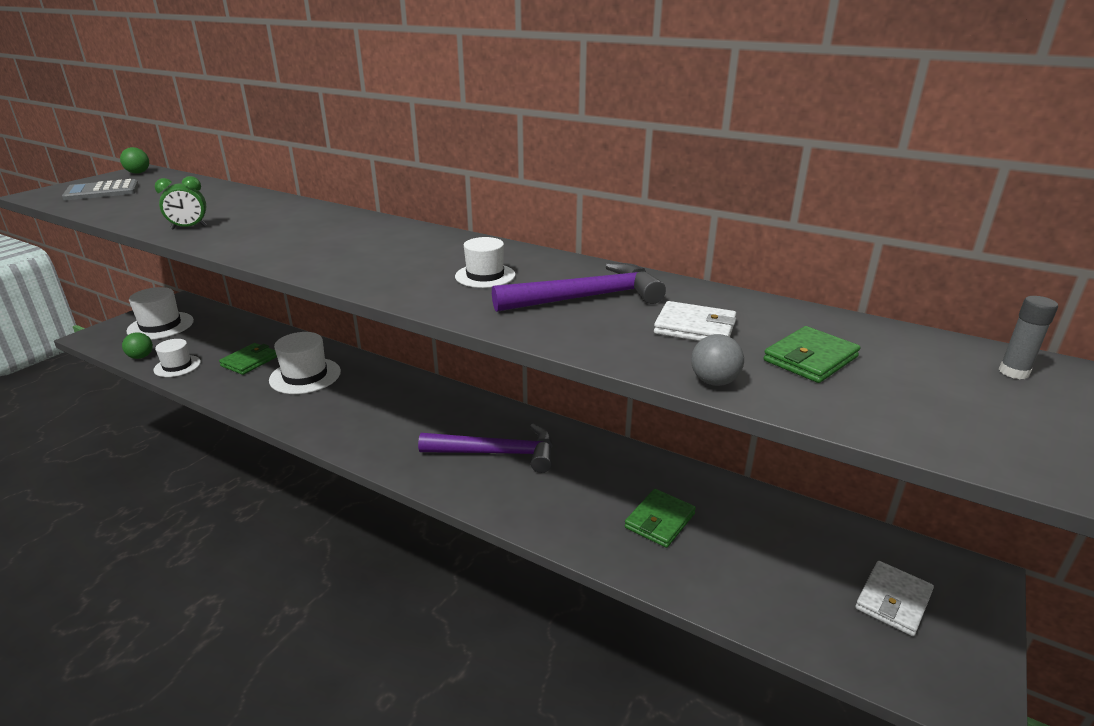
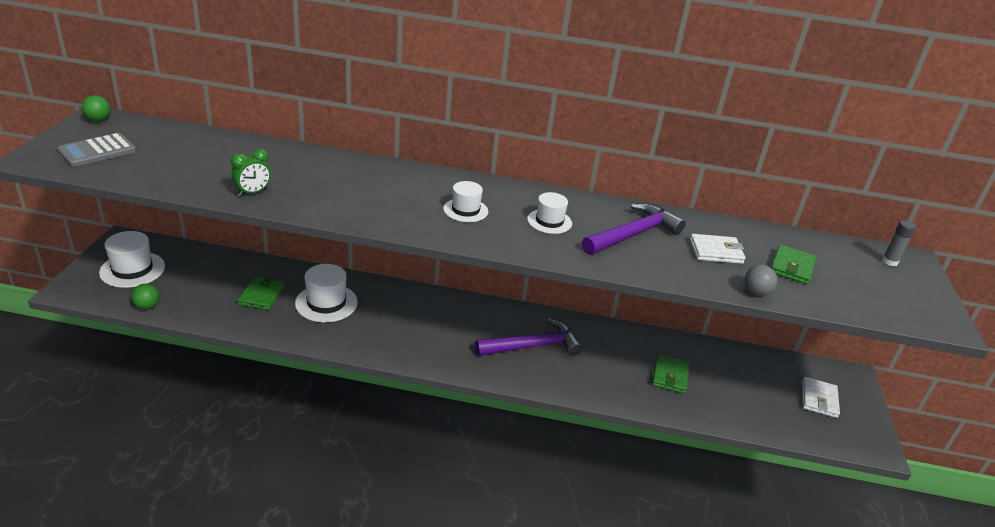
camera: 25 degrees left, 5 degrees up
white hat [153,339,201,377] -> white hat moved to [443,181,488,222]

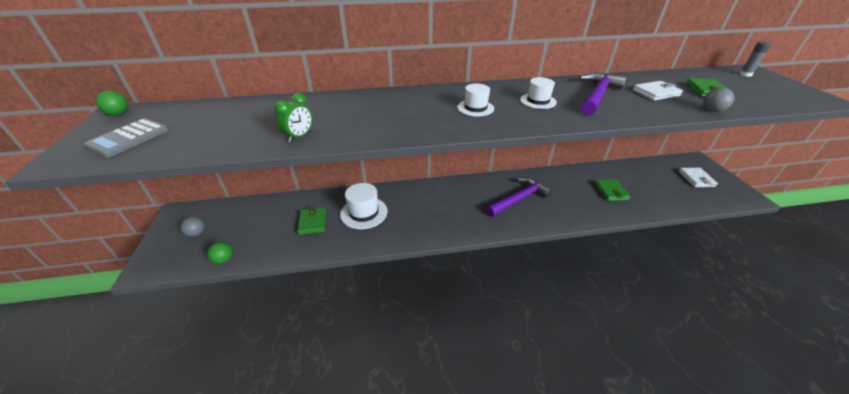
camera: 15 degrees left, 5 degrees up
white hat [99,231,165,288] -> grey ball [180,217,205,237]

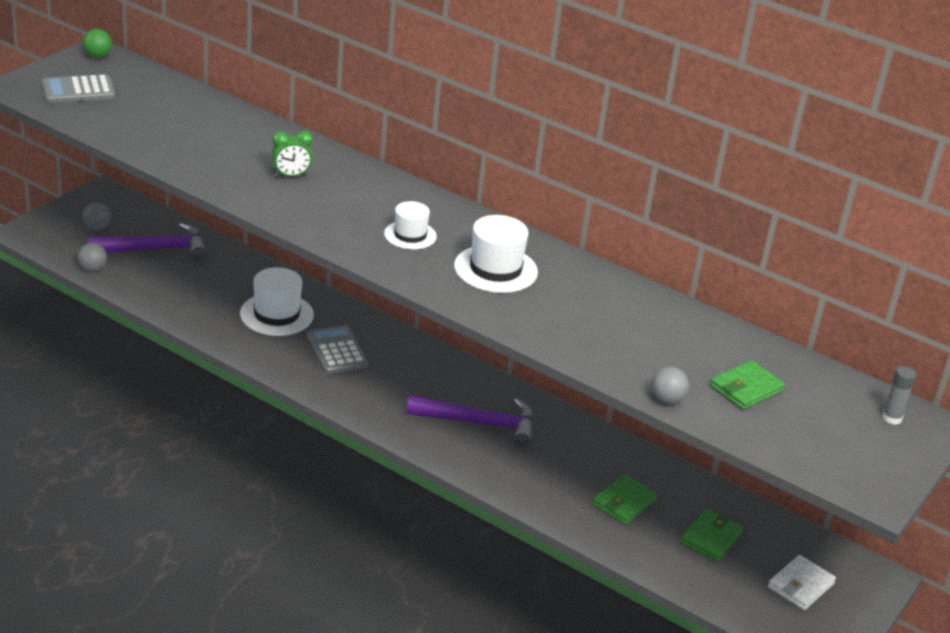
camera: 40 degrees right, 5 degrees down
green ball [207,242,233,264] -> grey ball [77,243,107,272]
green clock [275,93,312,142] -> green clock moved to [271,131,313,177]
green wallet [297,207,326,235] -> green wallet moved to [680,509,743,562]
white hat [520,77,557,109] -> white hat [454,215,538,293], size x1.56
purple hammer [579,73,627,115] -> purple hammer moved to [87,223,207,261]
white wallet [633,81,683,101] -> none
none -> grey calculator [307,325,368,374]

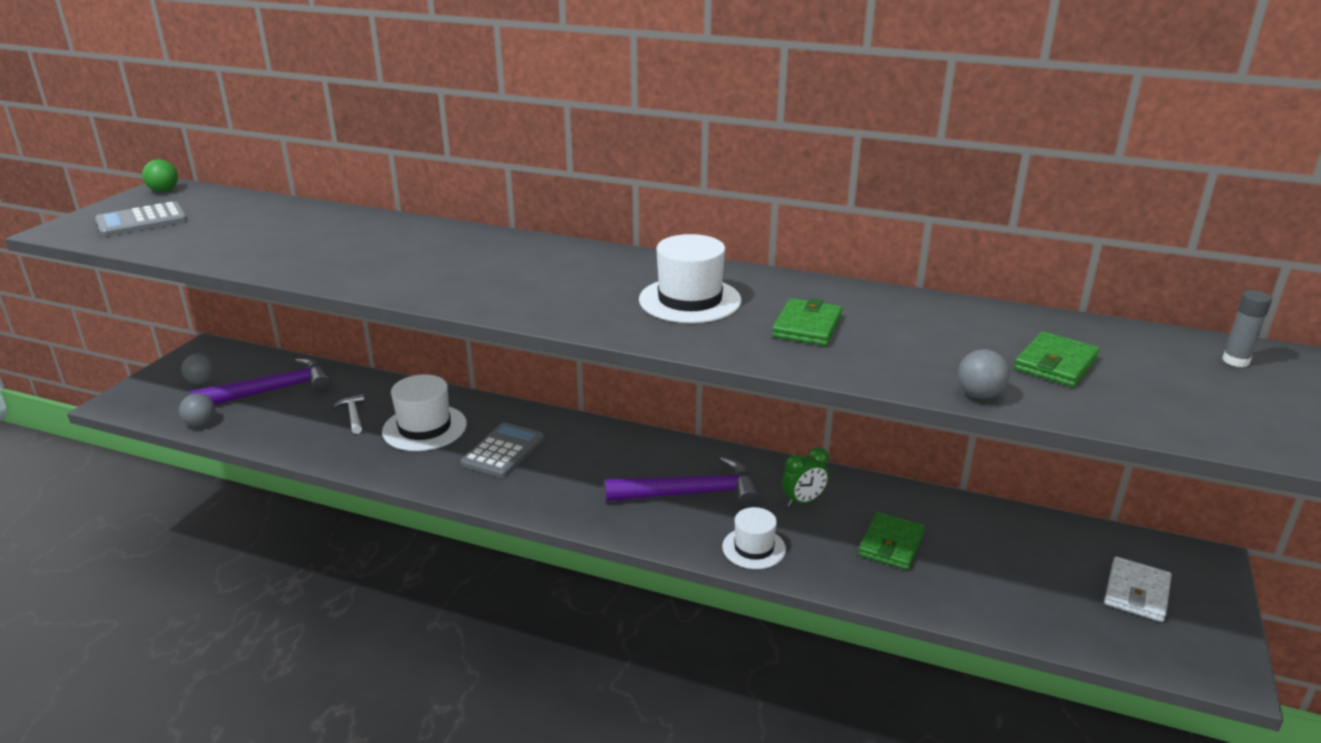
camera: 10 degrees left, 5 degrees down
green clock [271,131,313,177] -> green clock moved to [782,447,829,507]
grey calculator [307,325,368,374] -> grey calculator turned 60 degrees clockwise [461,422,544,478]
white hat [384,201,437,250] -> white hat moved to [722,507,786,569]
green wallet [680,509,743,562] -> green wallet moved to [772,298,842,346]
none -> white hammer [333,394,365,434]

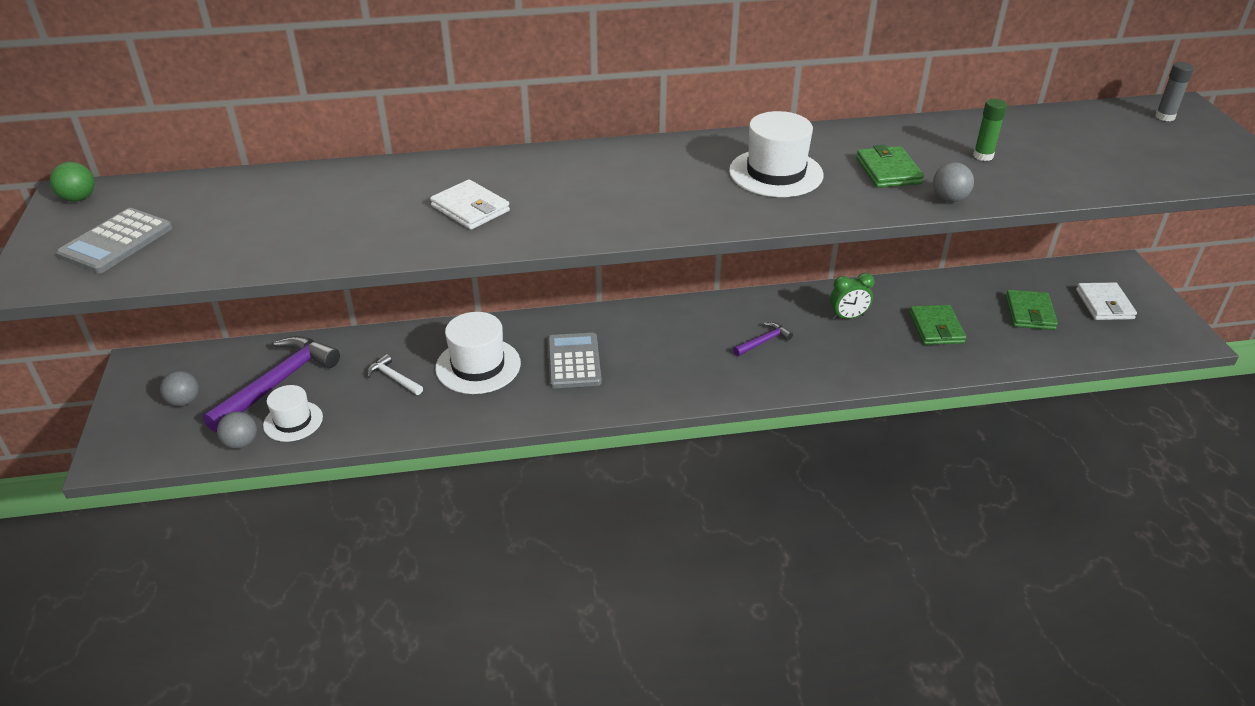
camera: 30 degrees left, 10 degrees up
purple hammer [605,457,761,509] -> purple hammer [733,322,793,356], size x0.47
white hat [722,507,786,569] -> white hat moved to [263,385,323,442]
green clock [782,447,829,507] -> green clock turned 45 degrees clockwise [830,273,875,320]
grey ball [958,349,1010,399] -> grey ball moved to [933,162,974,202]
green wallet [1014,332,1100,387] -> green wallet moved to [1006,290,1058,330]
none -> white wallet [430,179,510,230]
none -> green glue stick [973,99,1007,161]

